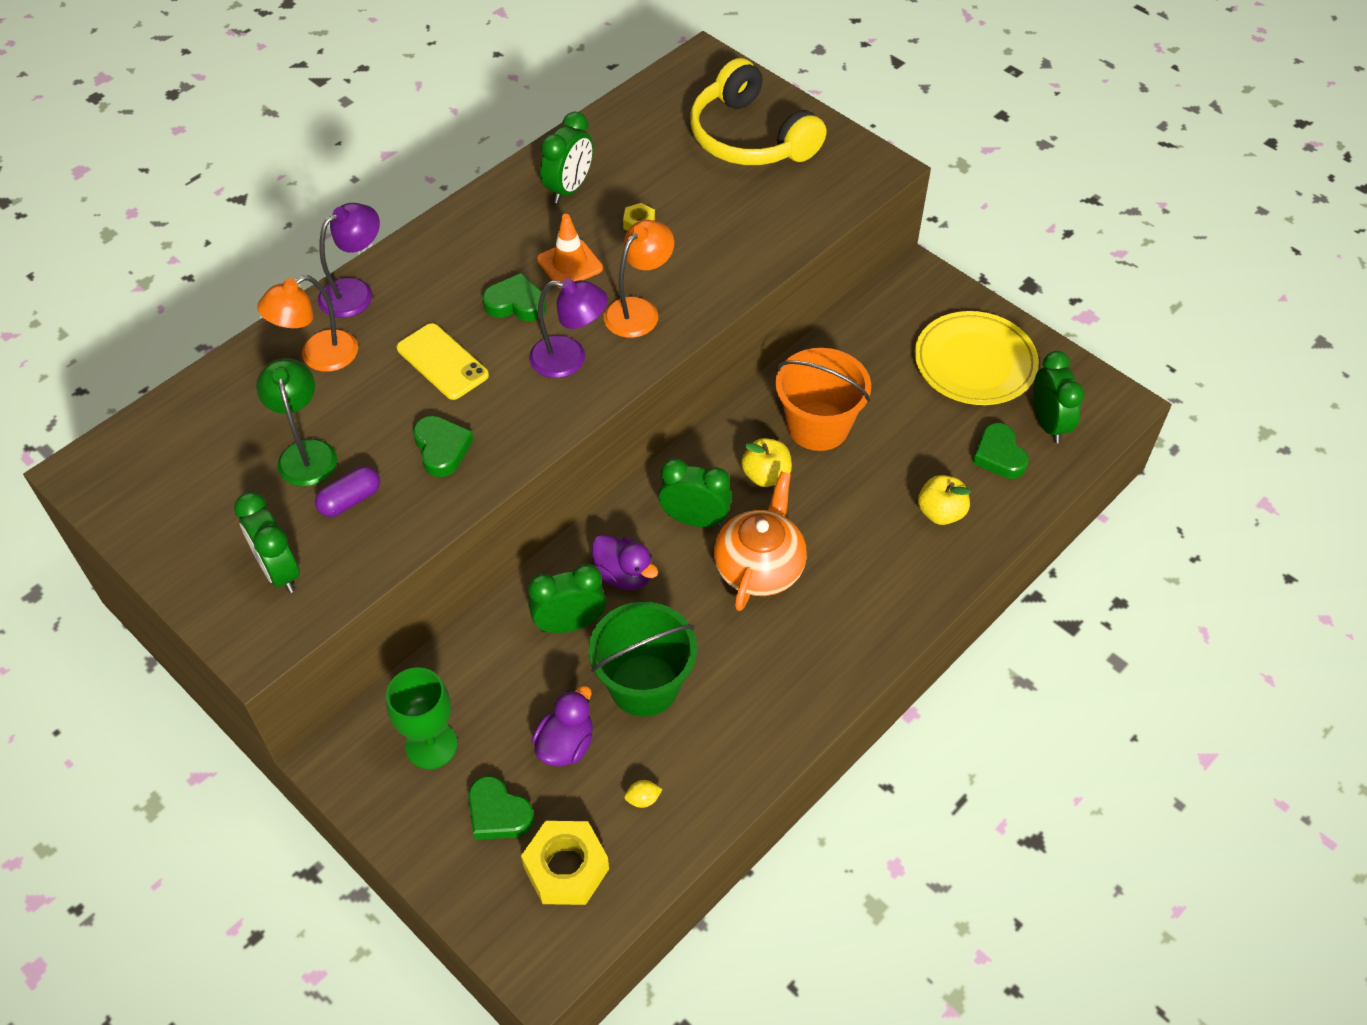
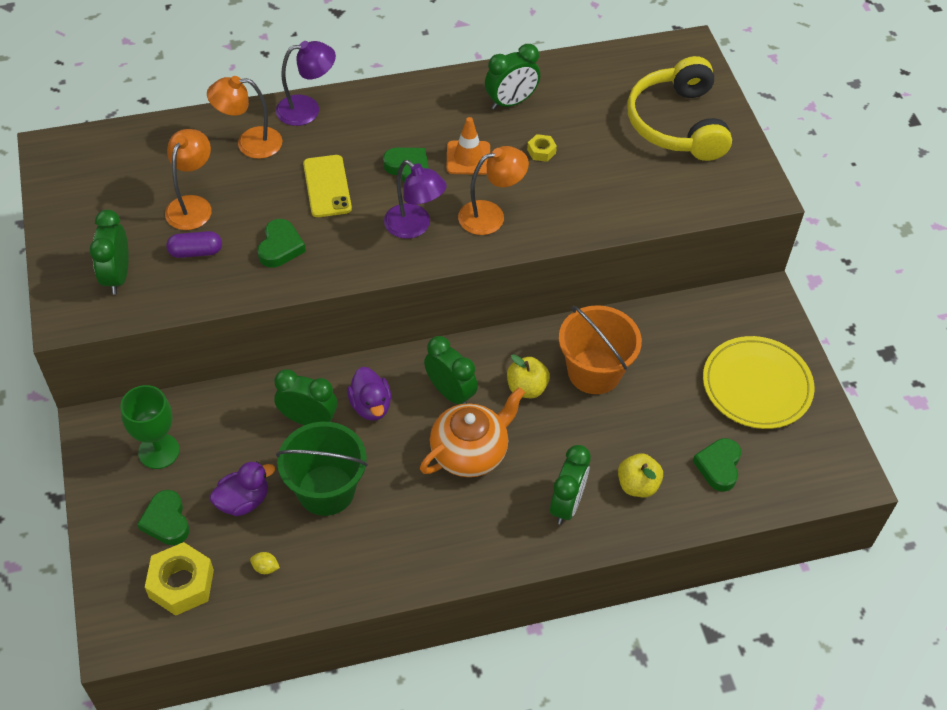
camera: 30 degrees right, 0 degrees up
green lamp [256,358,337,487] -> orange lamp [165,129,212,230]
green clock [1033,351,1084,443] -> green clock moved to [550,445,591,525]

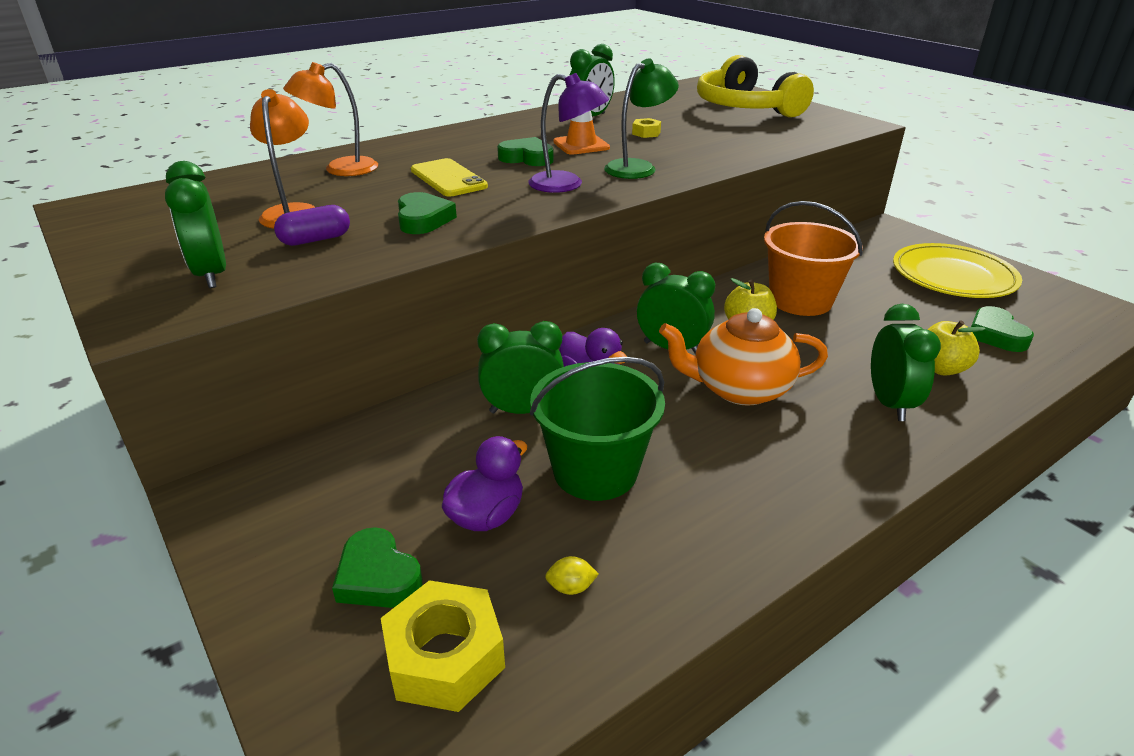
camera: 20 degrees left, 20 degrees down
green goblet [120,385,180,469] -> none
purple lamp [276,41,336,126] -> none
orange teapot [420,387,525,477] -> orange teapot turned 120 degrees counterclockwise [659,308,828,405]
orange lamp [458,146,529,235] -> green lamp [604,59,679,179]

